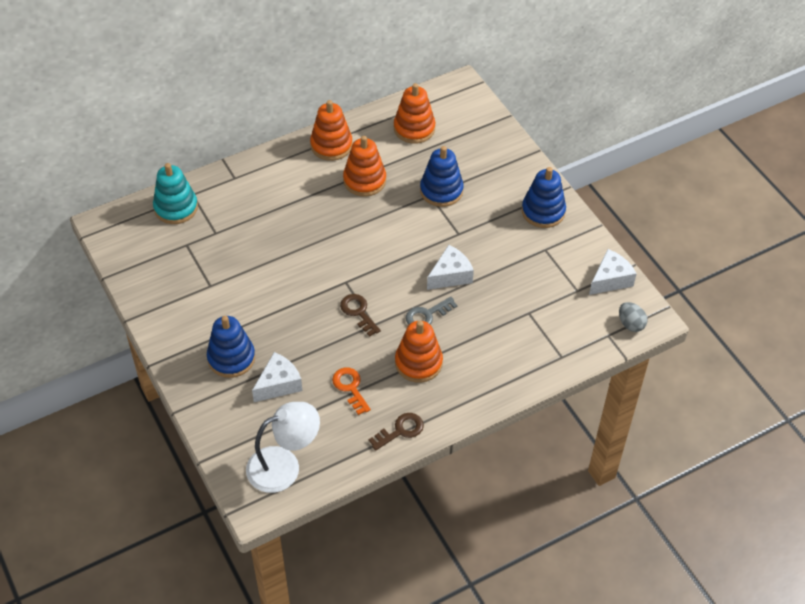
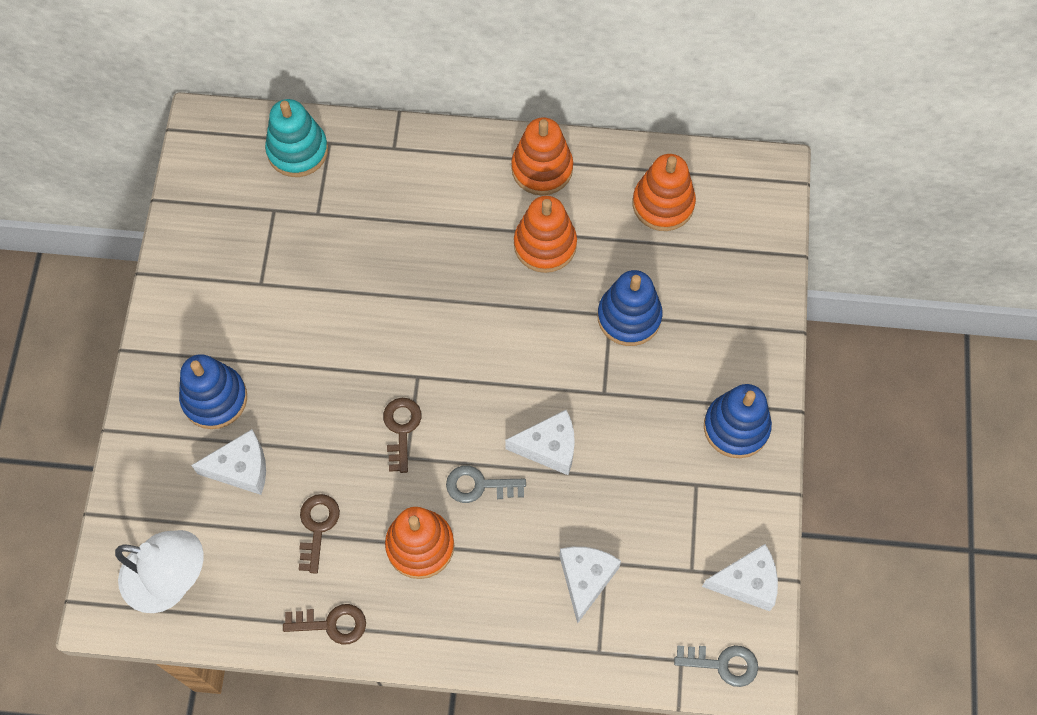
camera: 35 degrees right, 15 degrees up
orange key [332,368,371,415] -> brown key [299,494,340,574]
grey egg [619,302,648,332] -> grey key [674,645,758,687]
none -> white cheese [559,547,621,624]

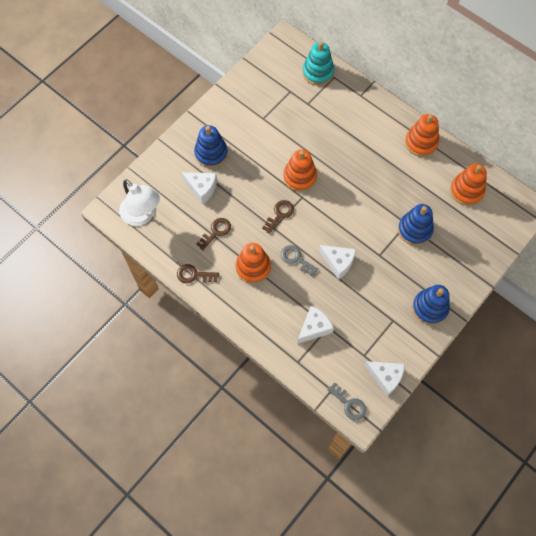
camera: 35 degrees right, 0 degrees up
brown key [283,604,366,645] -> brown key turned 150 degrees clockwise [177,264,219,283]
orange stacking toy [514,196,577,273] -> orange stacking toy moved to [283,149,317,192]

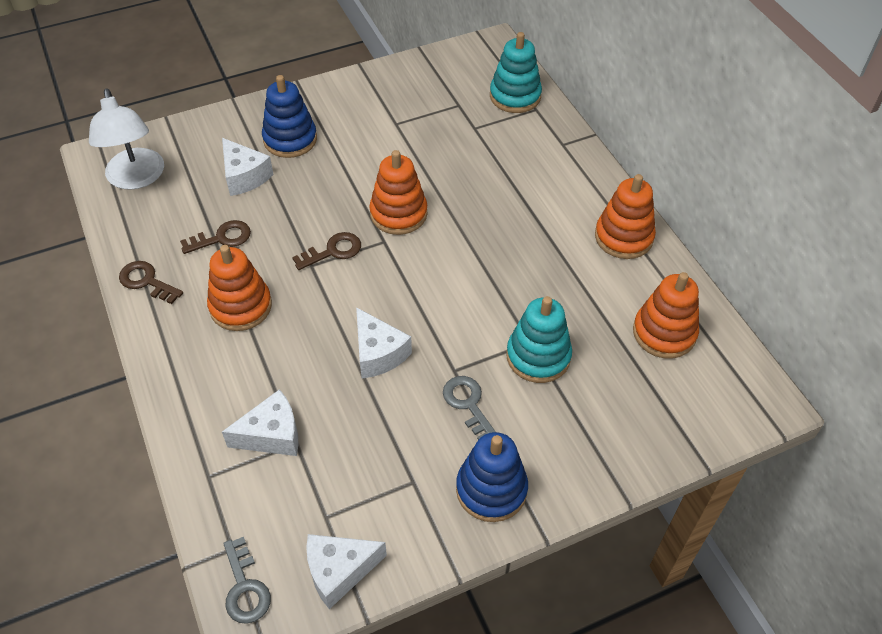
camera: 25 degrees right, 15 degrees down
grey key [281,245,318,276] -> grey key moved to [443,376,496,440]
white cheese [364,361,405,396] -> white cheese turned 105 degrees clockwise [306,534,387,609]
blue stacking toy [398,204,434,246] -> turquoise stacking toy [506,296,572,383]

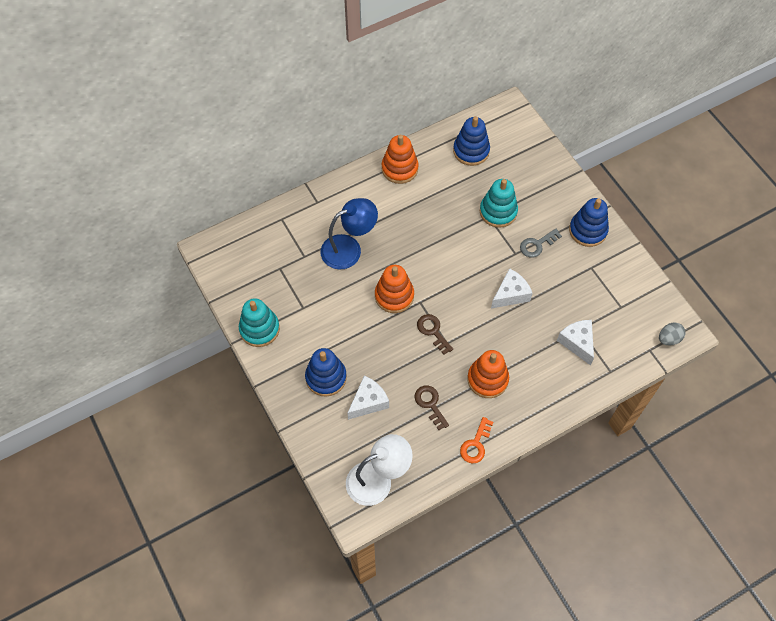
camera: 95 degrees left, 10 degrees up
brown key [119,261,183,304] -> orange key [460,417,493,464]
grey key [223,537,271,624] -> grey egg [659,323,685,345]
white cheese [306,534,387,609] -> none
turquoise stacking toy [490,32,542,113] -> turquoise stacking toy moved to [239,298,280,347]
orange stacking toy [633,272,699,359] -> blue stacking toy [453,116,490,166]
none -> blue lamp [320,198,378,269]

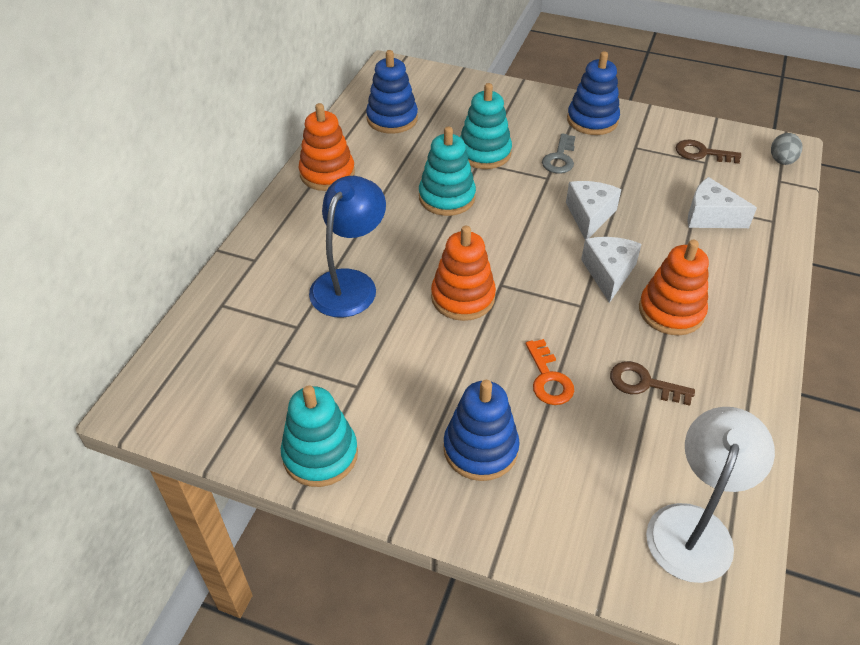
camera: 40 degrees left, 15 degrees down
white cheese [347,376,389,420] -> white cheese moved to [581,237,642,303]
brown key [417,314,453,355] -> brown key moved to [676,140,741,164]
orange key [460,417,493,464] -> orange key moved to [526,339,574,405]
none -> turquoise stacking toy [419,127,476,216]

